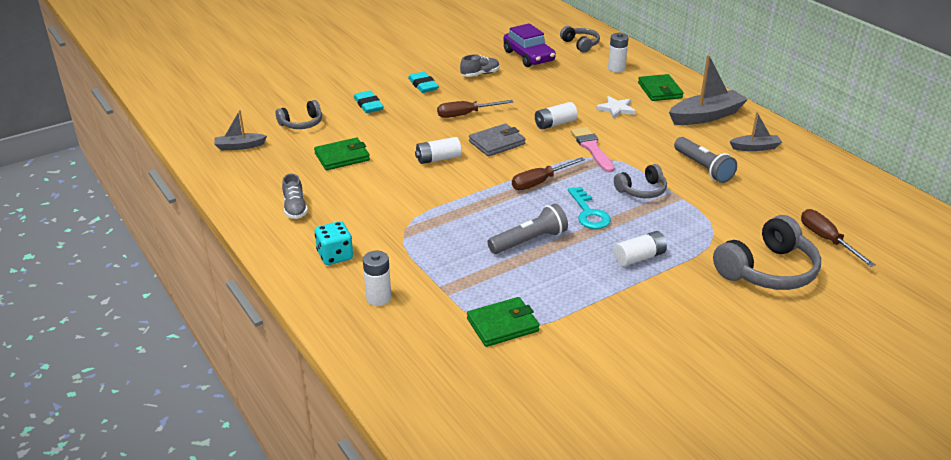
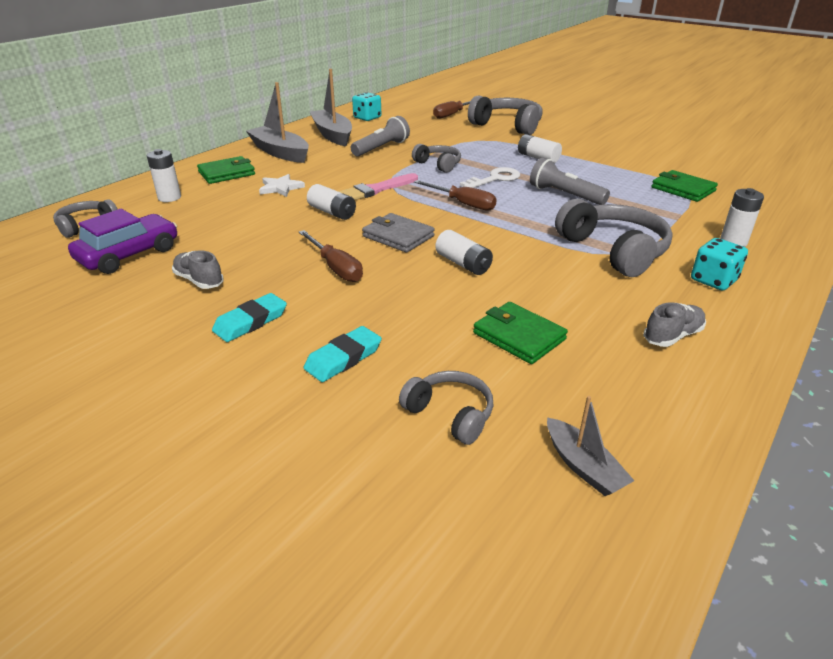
camera: 110 degrees left, 0 degrees up
turquoise key [568,187,611,229] -> white key [460,167,520,188]
grey boat [730,112,782,151] -> grey boat [310,69,352,146], size x1.78
none -> turquoise dice [352,92,381,121]
none -> grey headphones [555,199,673,277]

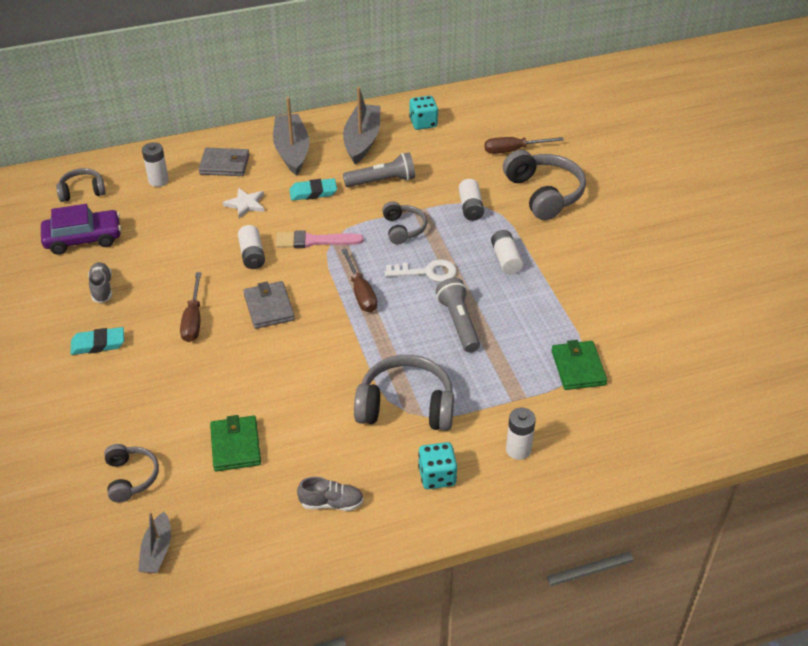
camera: 35 degrees right, 10 degrees up
green wallet [197,156,255,184] -> grey wallet [199,148,250,176]
turquoise eraser [303,326,382,382] -> turquoise eraser moved to [289,178,337,201]
white battery [435,230,493,275] -> white battery moved to [459,179,484,221]
grey headphones [555,199,673,277] -> grey headphones turned 90 degrees counterclockwise [354,355,454,431]

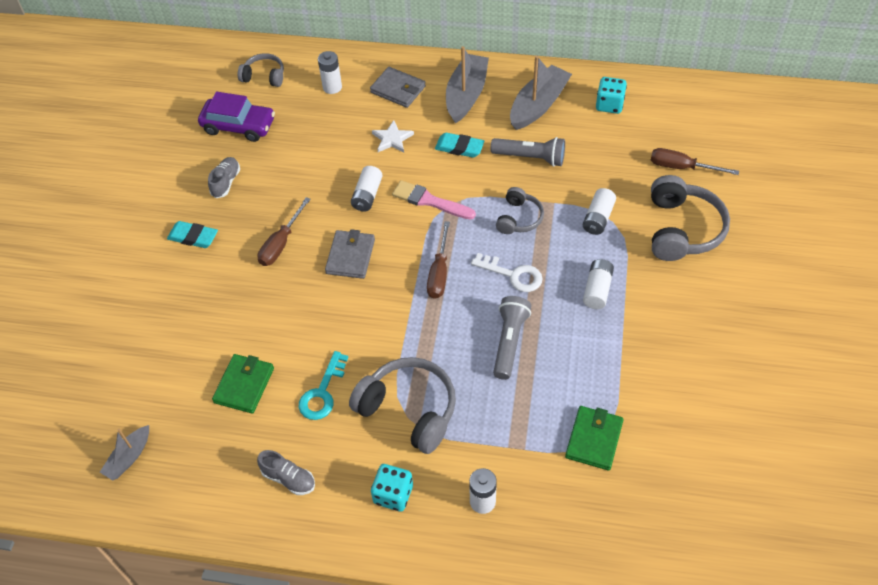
camera: 30 degrees right, 10 degrees up
grey headphones [104,444,159,502] -> none
none -> turquoise key [299,351,349,420]

